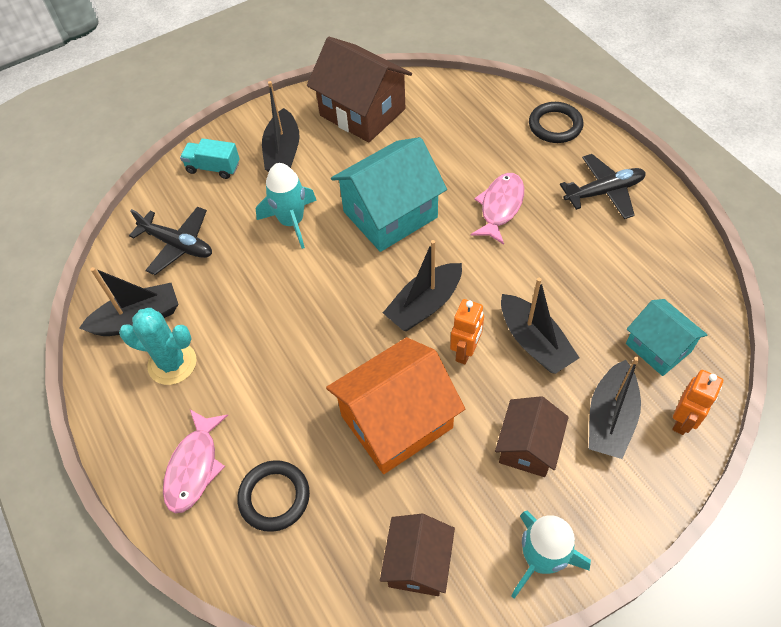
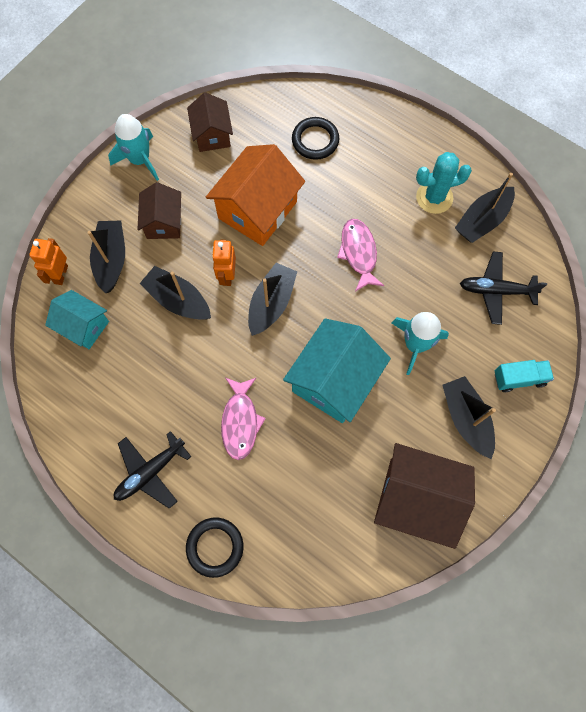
camera: 155 degrees right, 15 degrees up
pink fish [163,409,228,513] -> pink fish moved to [337,219,384,292]

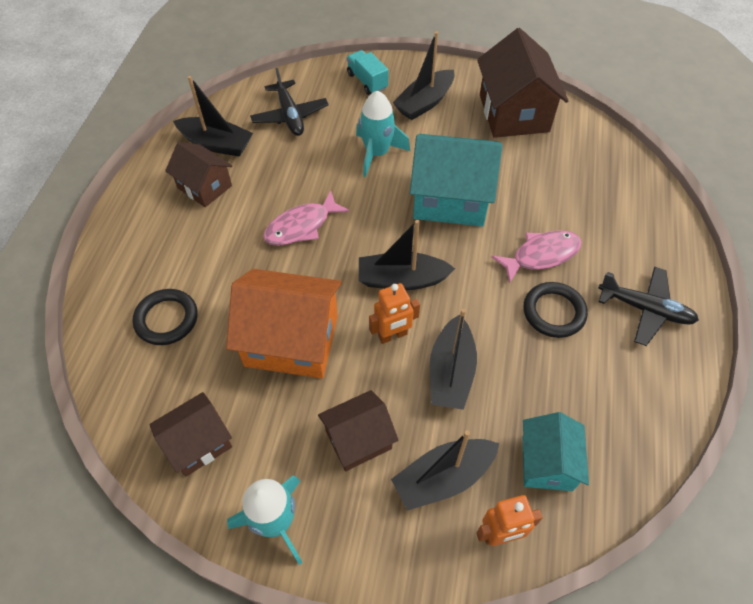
camera: 115 degrees left, 15 degrees down
black ring [186,517,243,578] -> black ring moved to [523,282,588,338]
turquoise cactus [416,152,472,214] -> brown house [165,142,232,207]

